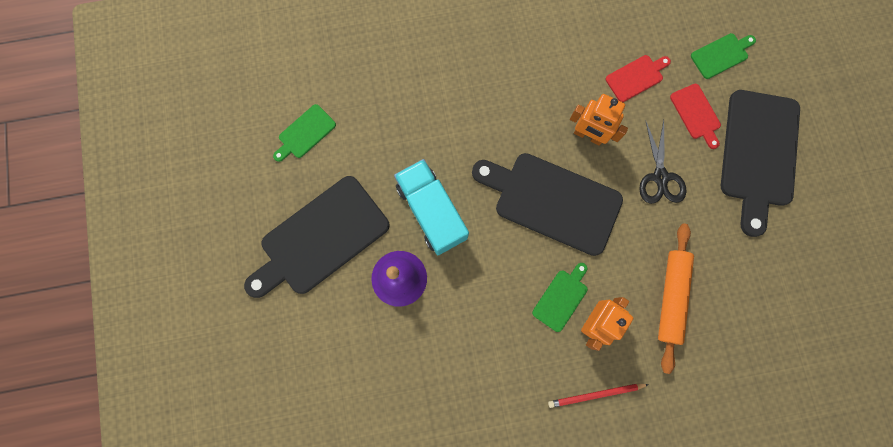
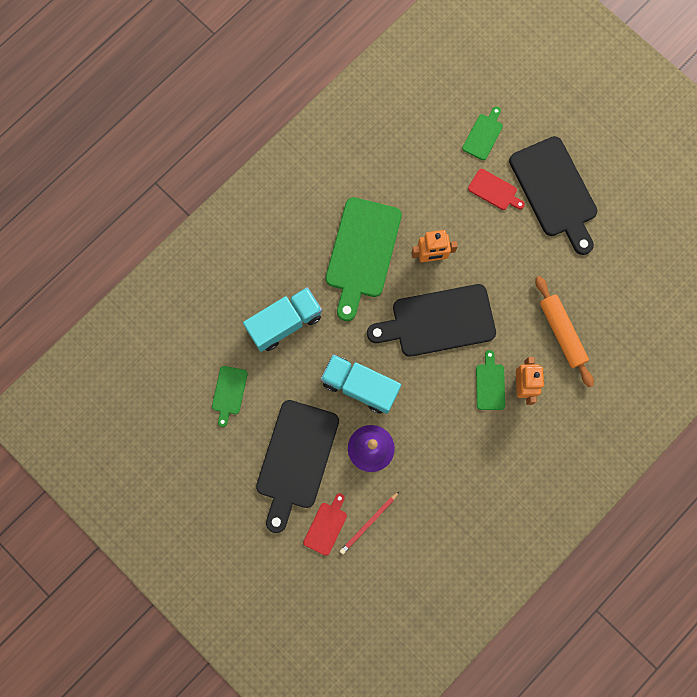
camera: 35 degrees left, 0 degrees up
red pencil [548,384,649,408] -> red pencil moved to [340,491,400,554]
red cutting board [606,55,671,102] -> red cutting board moved to [303,493,347,556]
black scissors [639,120,687,204] -> none
none -> turquoise truck [243,287,322,352]
none -> green cutting board [326,197,402,321]

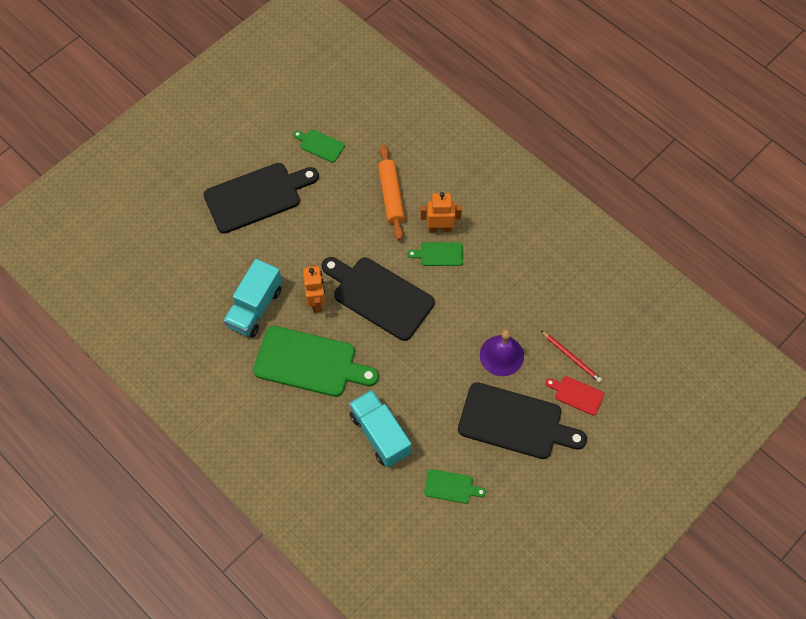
camera: 90 degrees left, 15 degrees down
turquoise truck [321,354,401,414] -> turquoise truck moved to [223,259,282,338]
black cutting board [367,284,496,357] -> black cutting board turned 135 degrees clockwise [322,257,434,341]
green cutting board [462,107,503,160] -> green cutting board moved to [293,130,345,162]
red cutting board [468,169,525,210] -> none
orange rolling pin [535,276,594,387] -> orange rolling pin turned 75 degrees counterclockwise [378,145,405,240]

